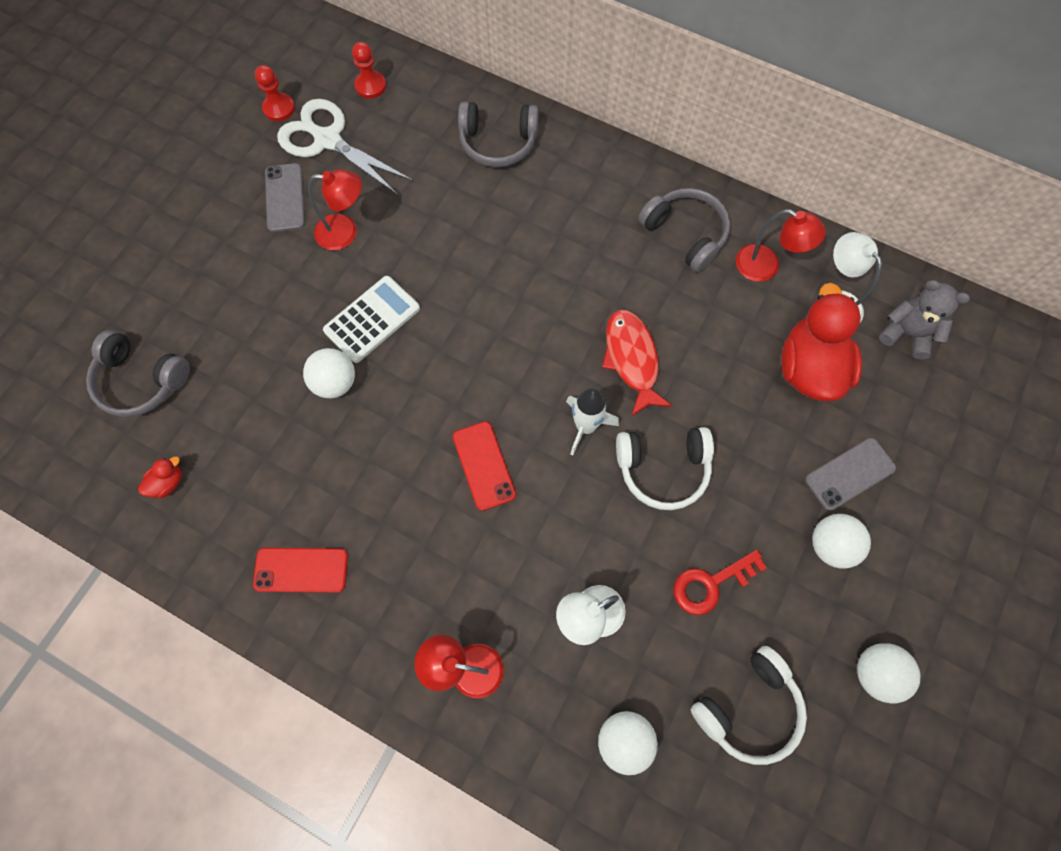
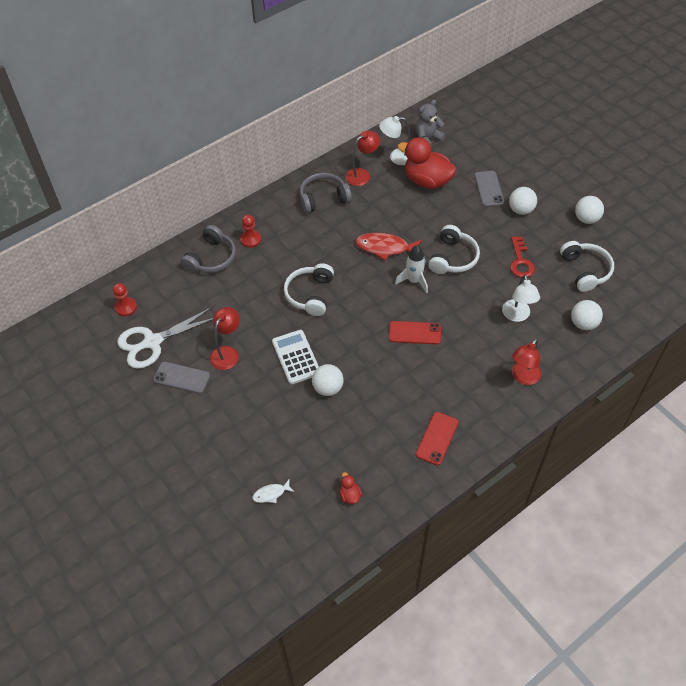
camera: 65 degrees left, 15 degrees down
grey headphones [86,330,190,417] -> white fish [252,480,294,503]
red pawn [255,65,295,121] -> red pawn moved to [240,215,261,248]
none -> white headphones [284,263,334,316]

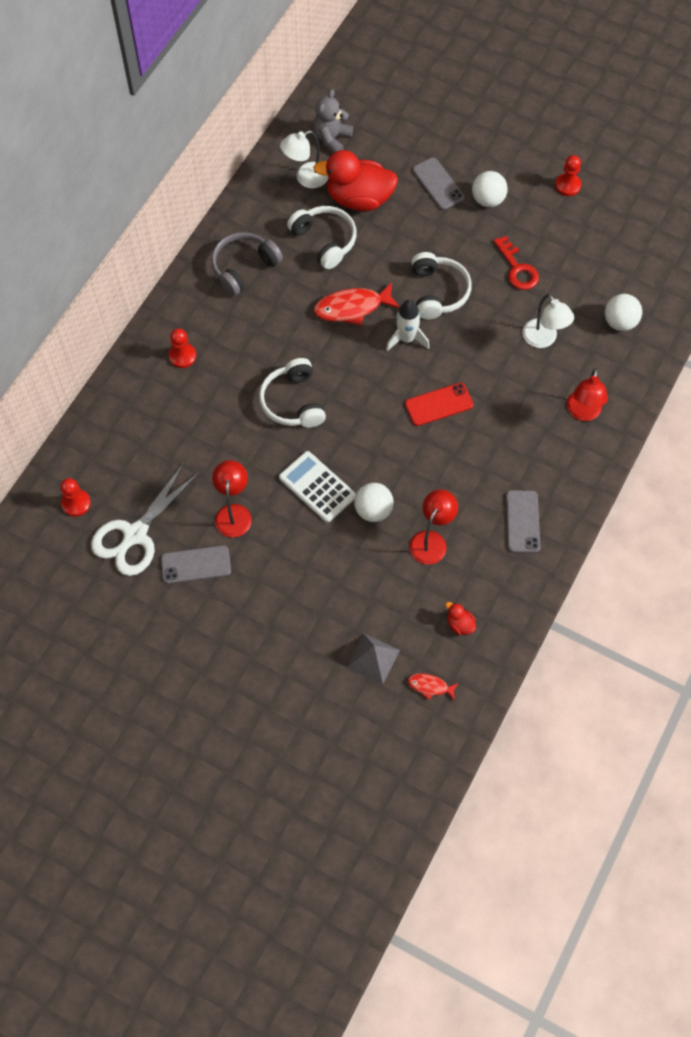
camera: 25 degrees left, 10 degrees up
grey headphones [181,225,236,273] -> none
white fish [252,480,294,503] -> grey pyramid [347,634,400,684]
red lamp [345,131,380,186] -> red lamp moved to [409,490,458,565]
red phone [416,412,458,466] -> grey phone [506,490,540,553]
white headphones [560,241,614,292] -> white headphones moved to [287,206,357,270]
white ball [575,196,604,224] -> red pawn [555,155,581,196]
none -> red fish [408,673,459,700]

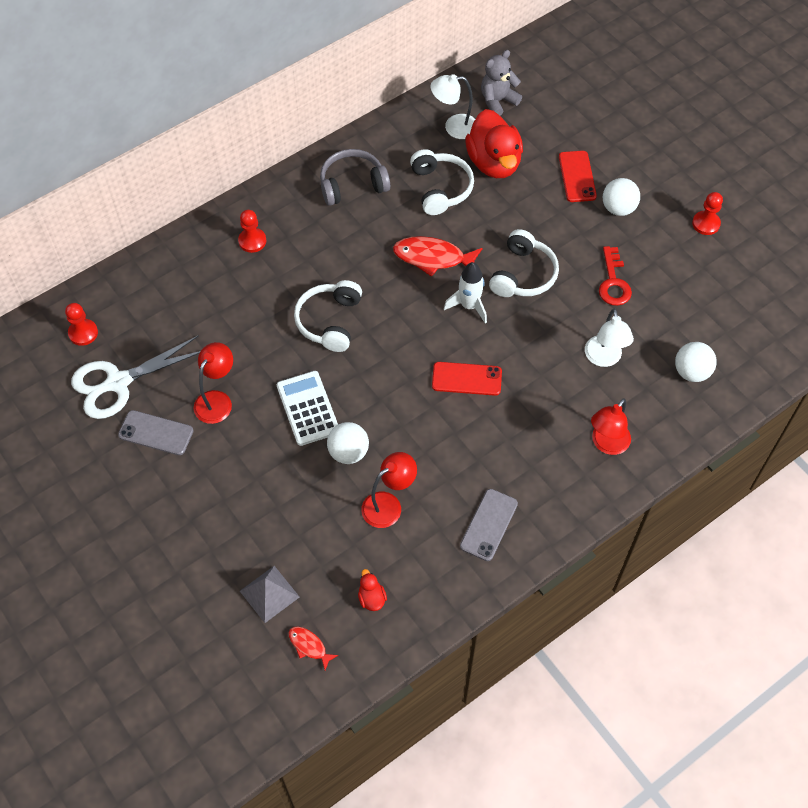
camera: 25 degrees right, 5 degrees down
red duck [313,150,398,211] -> red duck turned 135 degrees counterclockwise [465,109,523,178]
grey phone [412,158,464,210] -> red phone [559,151,597,202]

